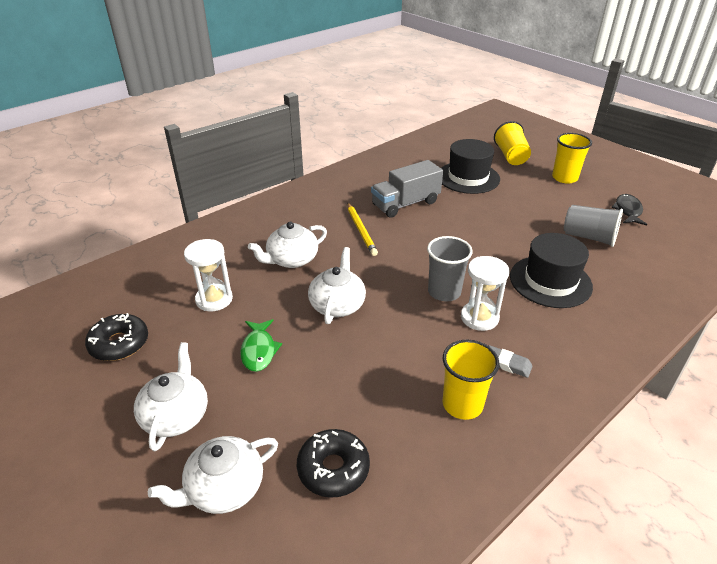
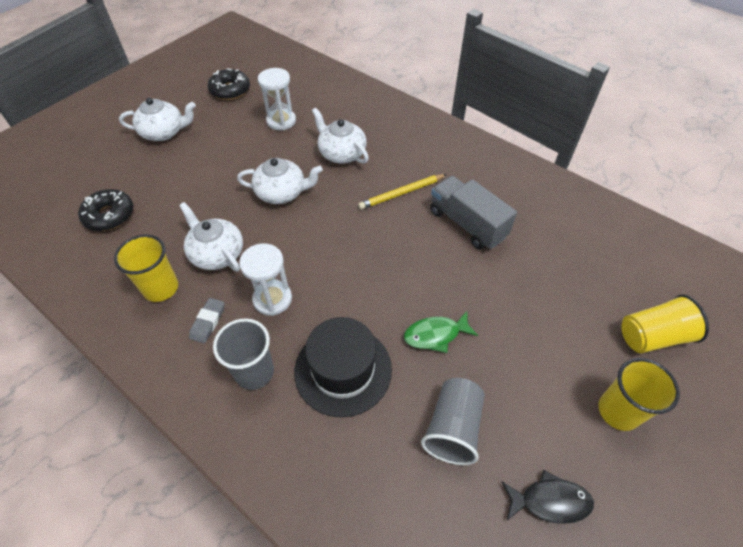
camera: 80 degrees right, 15 degrees up
white teapot [148,436,278,514] -> white teapot moved to [179,202,243,271]
green fish [240,319,282,372] -> green fish moved to [404,311,478,353]
grey cup [427,236,473,301] -> grey cup moved to [213,318,274,390]
black hat [441,139,500,194] -> none

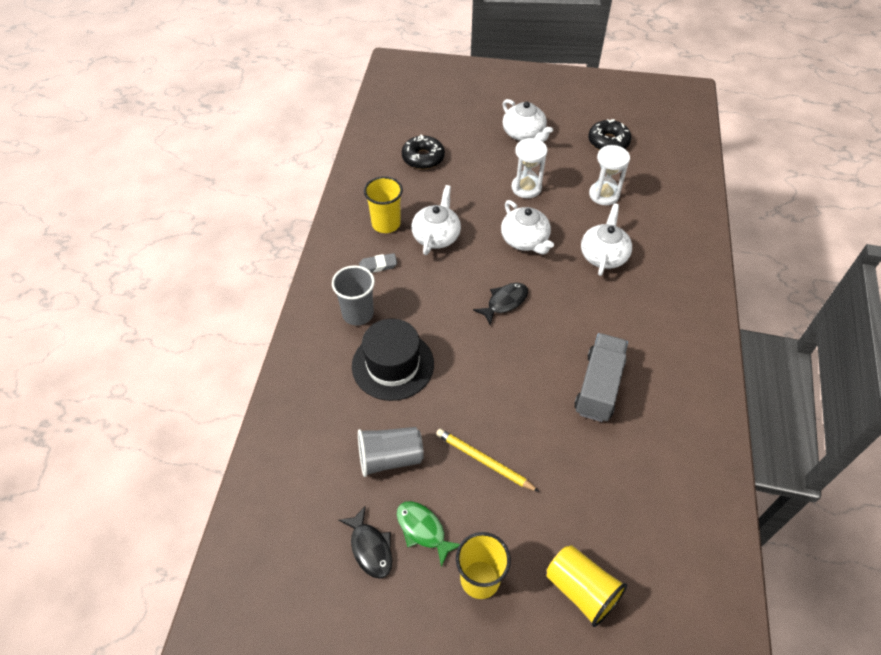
camera: 60 degrees right, 0 degrees up
white hourglass [239,244,292,316] -> white hourglass moved to [512,138,548,198]
yellow pencil [358,174,447,209] -> yellow pencil moved to [436,429,539,492]
green fish [404,311,478,353] -> green fish moved to [397,501,460,567]
none -> black fish [473,283,528,325]

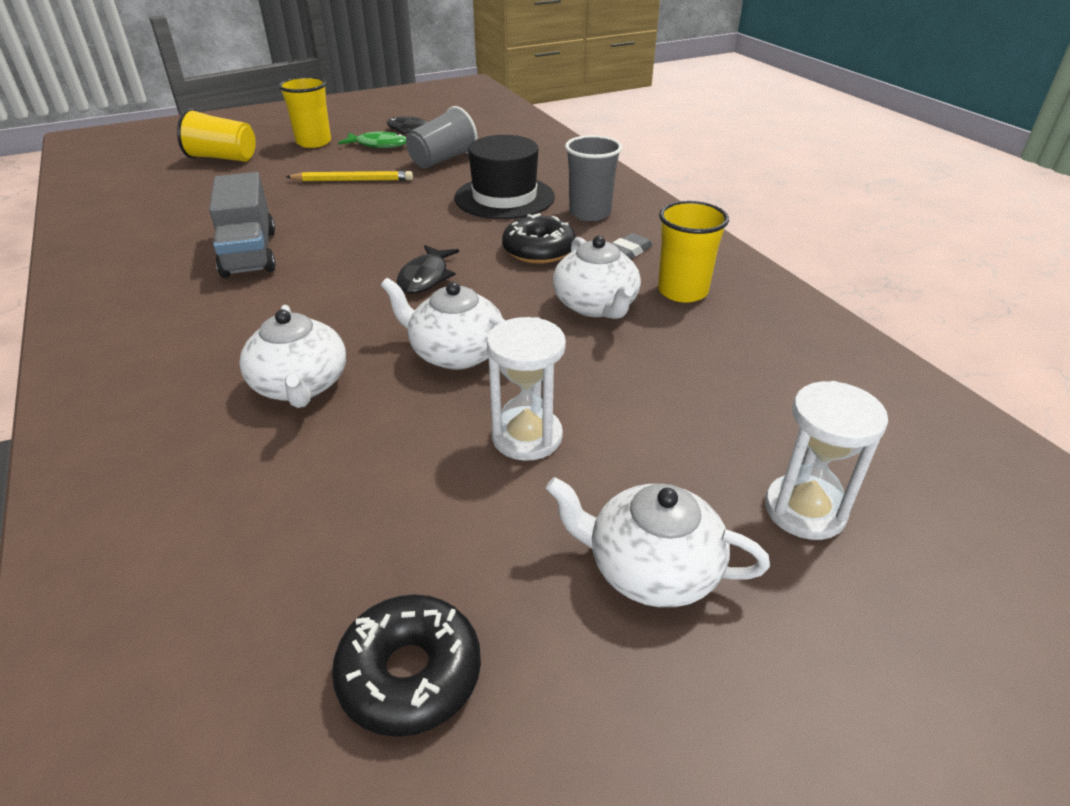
camera: 145 degrees right, 15 degrees down
black donut [402,135,445,169] -> black donut moved to [502,213,576,264]
white hourglass [589,145,630,205] -> white hourglass moved to [765,381,888,540]

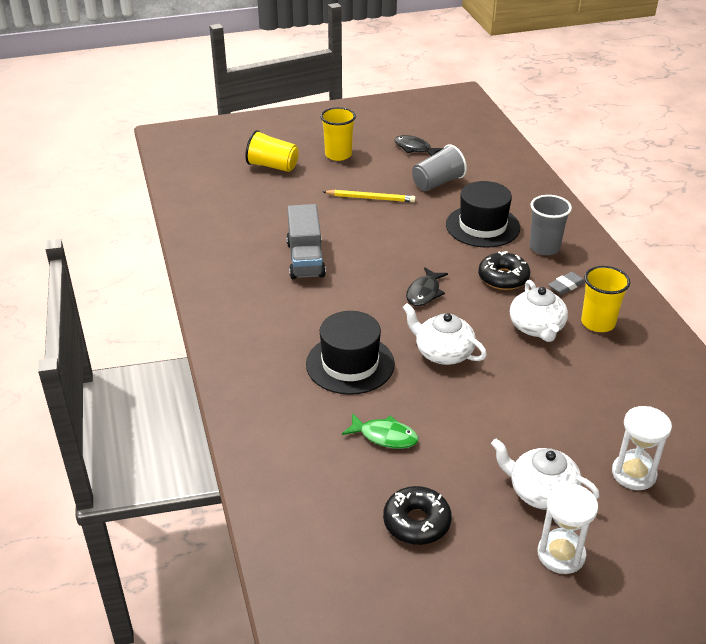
camera: 10 degrees right, 0 degrees up
white teapot [239,305,346,408] -> black hat [306,311,395,395]
green fish [338,132,406,148] -> green fish moved to [342,413,418,449]
white hourglass [487,317,566,461] -> white hourglass moved to [537,484,598,574]

